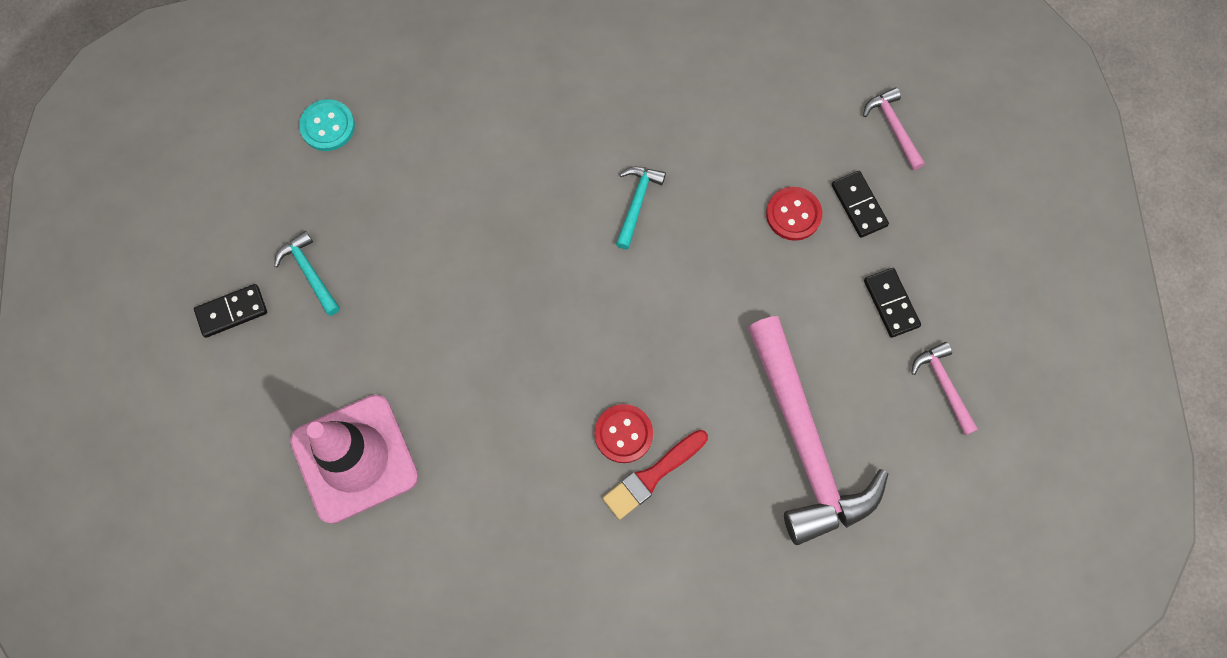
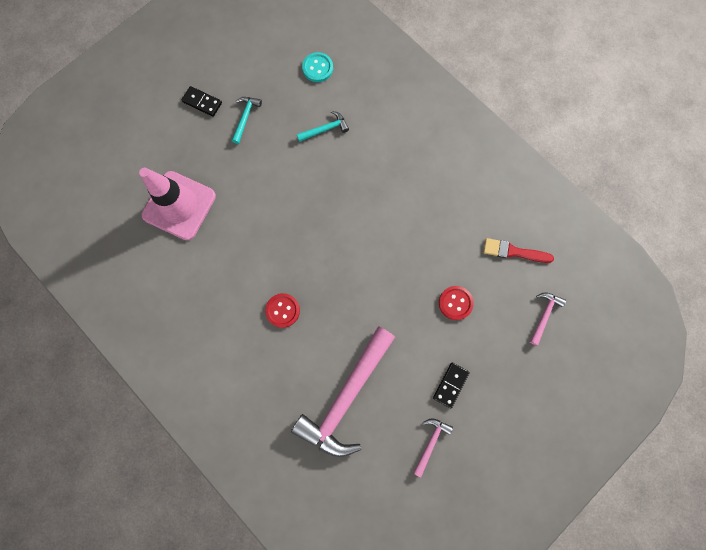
camera: 50 degrees right, 5 degrees up
red brush [603,430,708,520] -> red brush moved to [483,238,554,263]
turquoise hammer [616,167,666,249] -> turquoise hammer moved to [297,111,349,142]
black domino [831,171,889,238] -> none

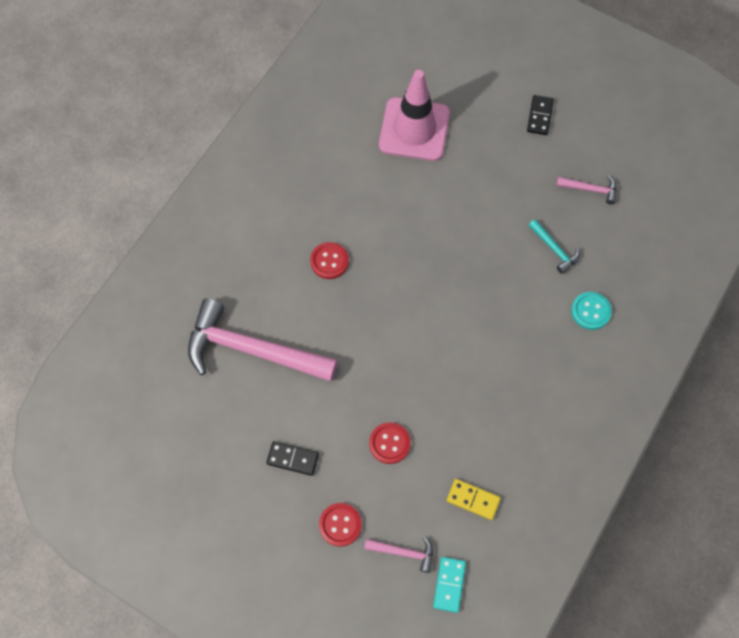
camera: 75 degrees right, 10 degrees down
turquoise hammer [232,97,262,144] -> none
turquoise button [302,52,333,82] -> turquoise button moved to [571,292,612,330]
pink hammer [413,418,453,478] -> pink hammer moved to [556,175,617,205]
red brush [483,238,554,263] -> yellow domino [447,479,501,520]
none -> red button [319,503,362,547]
none -> turquoise domino [433,557,466,613]

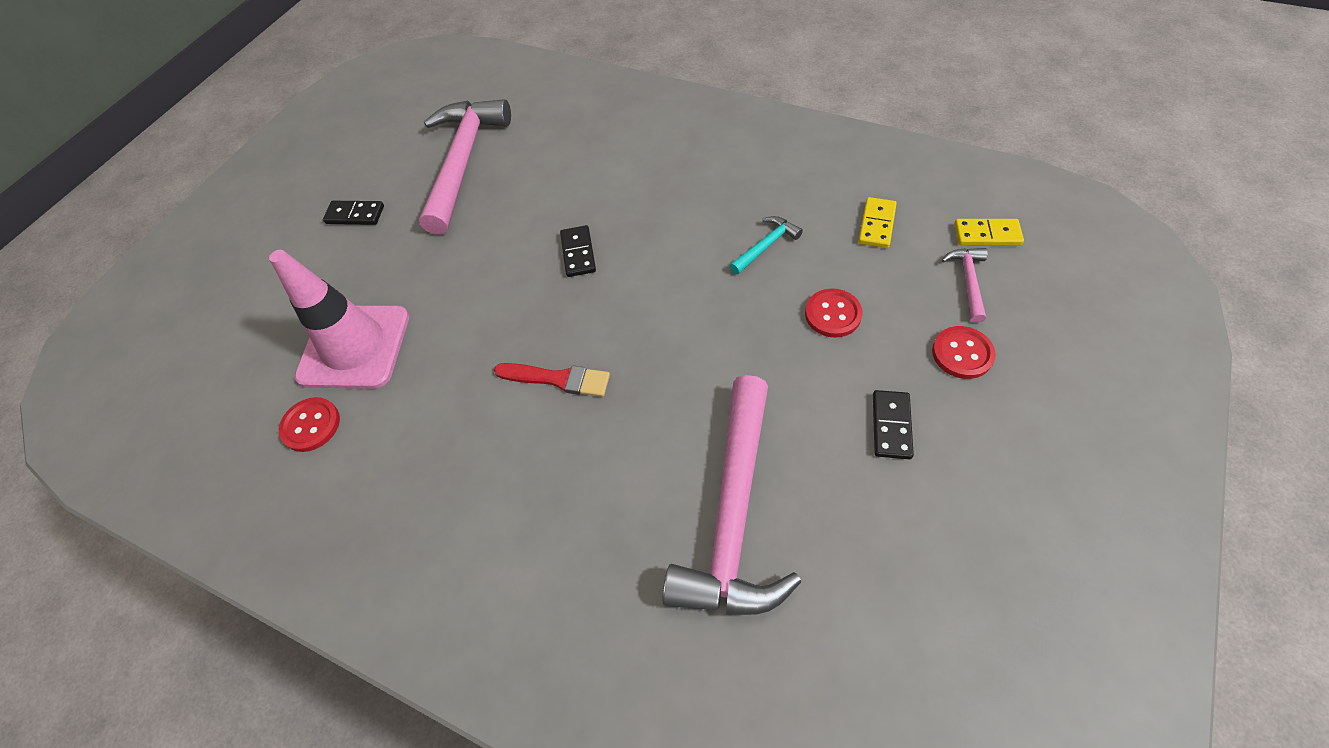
camera: 90 degrees left, 10 degrees down
red button [310,242,349,279] -> red button moved to [279,397,340,452]
turquoise domino [433,557,466,613] -> yellow domino [954,219,1024,246]
turquoise hammer [529,219,580,274] -> turquoise hammer moved to [730,216,803,274]
pink hammer [556,175,617,205] -> pink hammer [419,99,511,235], size x2.34
turquoise button [571,292,612,330] -> none
none -> red brush [494,363,610,397]
none -> black domino [560,225,596,277]

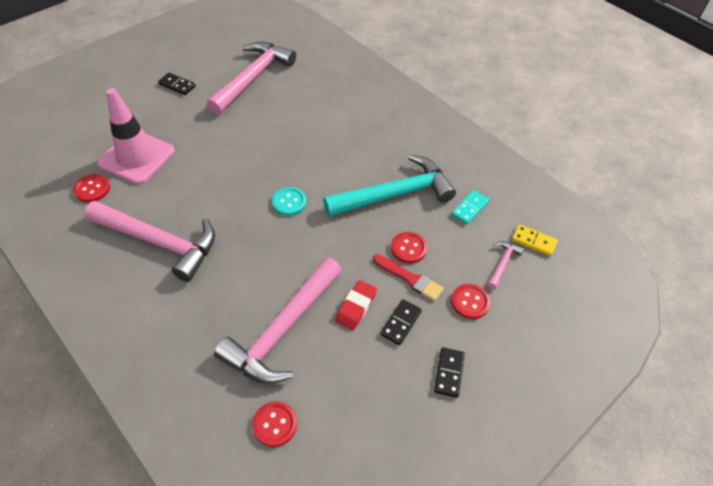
camera: 15 degrees right, 5 degrees down
red brush [494,363,610,397] -> red brush moved to [373,254,444,301]
black domino [560,225,596,277] -> black domino moved to [434,347,465,398]
turquoise hammer [730,216,803,274] -> turquoise hammer [323,155,456,217], size x2.34
yellow domino [858,197,897,248] -> turquoise domino [451,190,489,224]
none -> pink hammer [84,201,215,282]
none -> red button [252,401,297,447]
none -> turquoise button [272,187,306,216]
none -> red eraser [335,280,377,330]

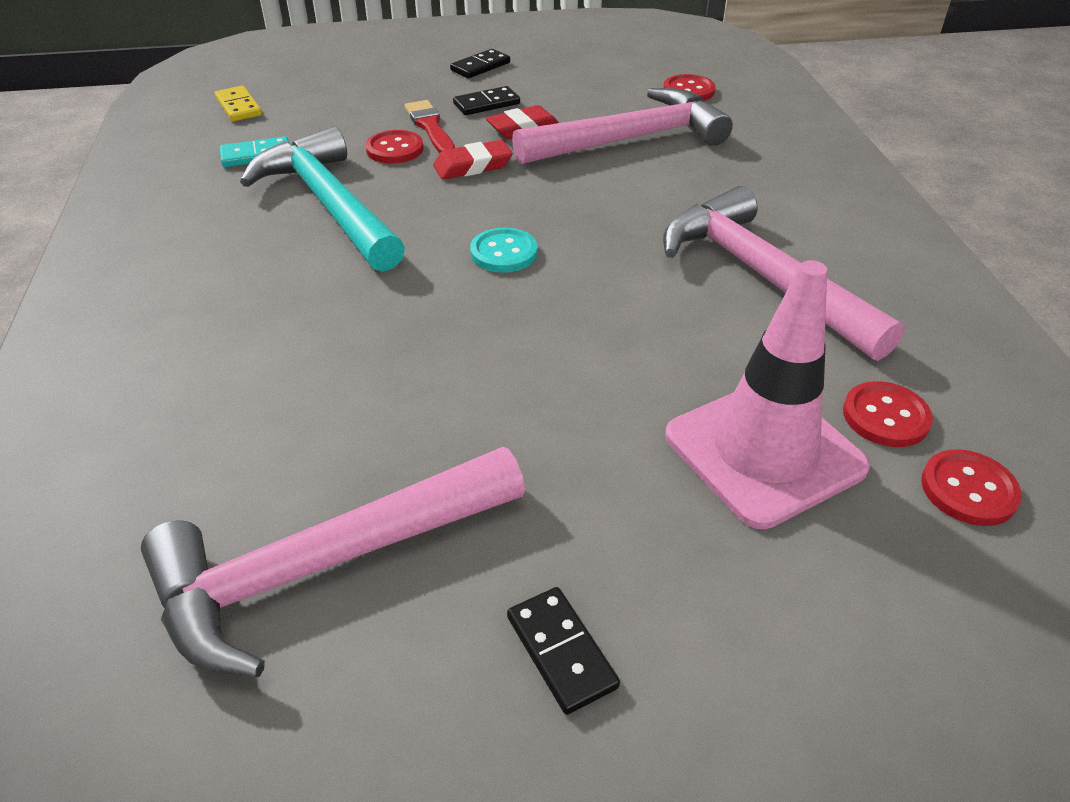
camera: 145 degrees left, 10 degrees down
turquoise hammer [323,155,456,217] -> turquoise hammer turned 45 degrees clockwise [240,126,405,272]
red button [451,284,490,319] -> red button moved to [921,449,1022,526]
pink hammer [488,241,524,289] -> none
none -> red eraser [433,140,513,180]

